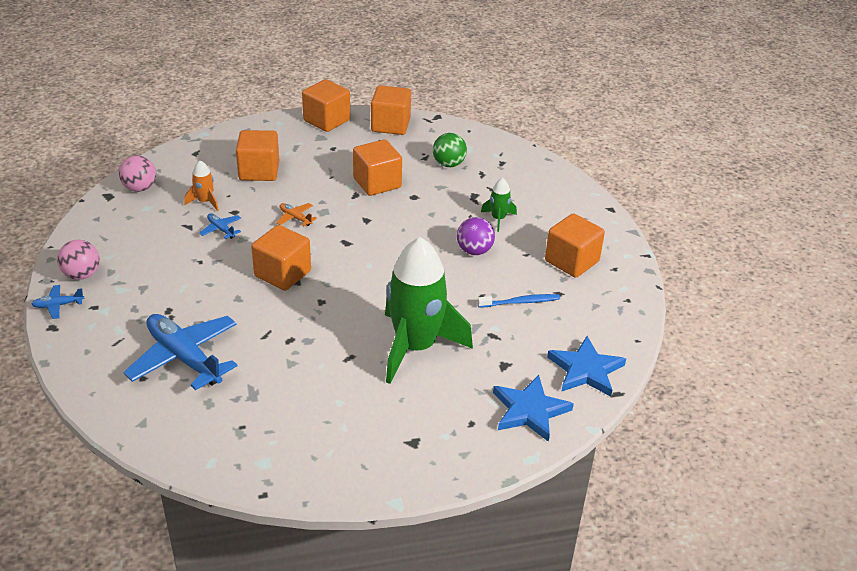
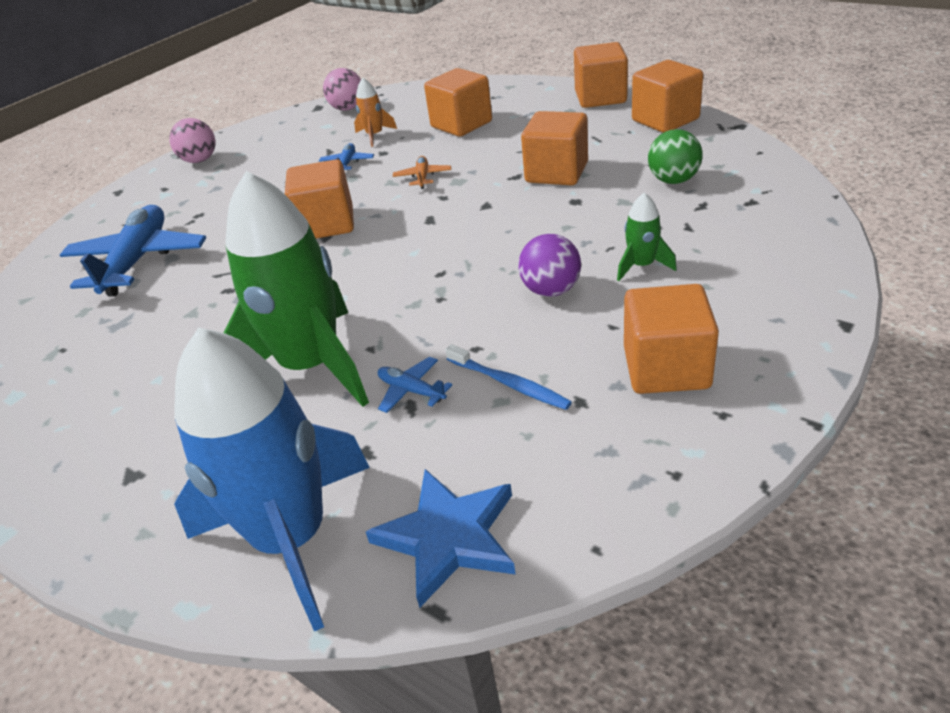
camera: 55 degrees right, 0 degrees up
blue plane [32,285,84,319] -> blue plane moved to [378,357,452,413]
blue star [493,375,574,442] -> blue rocket [174,327,370,631]

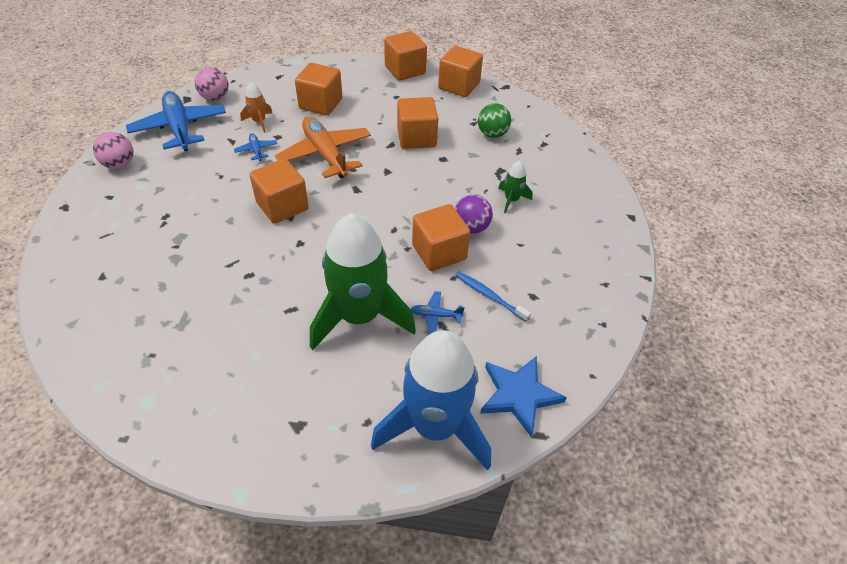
camera: 35 degrees left, 10 degrees up
blue plane [60,205,206,297] -> blue plane moved to [126,91,226,151]
orange plane [393,156,451,189] -> orange plane [275,117,371,178], size x2.30
blue toothbrush [445,344,572,410] -> blue toothbrush turned 150 degrees counterclockwise [455,271,531,322]
orange cube [624,284,719,394] -> orange cube moved to [412,204,470,271]

